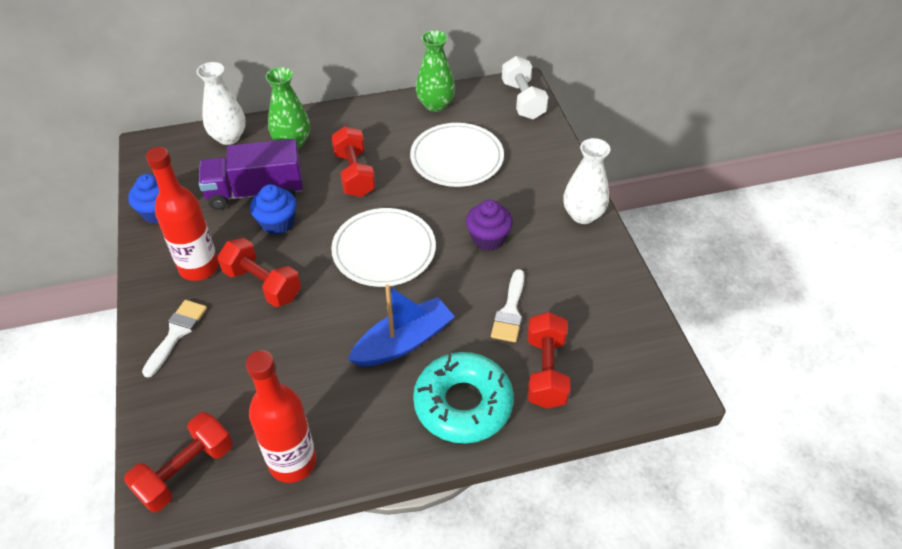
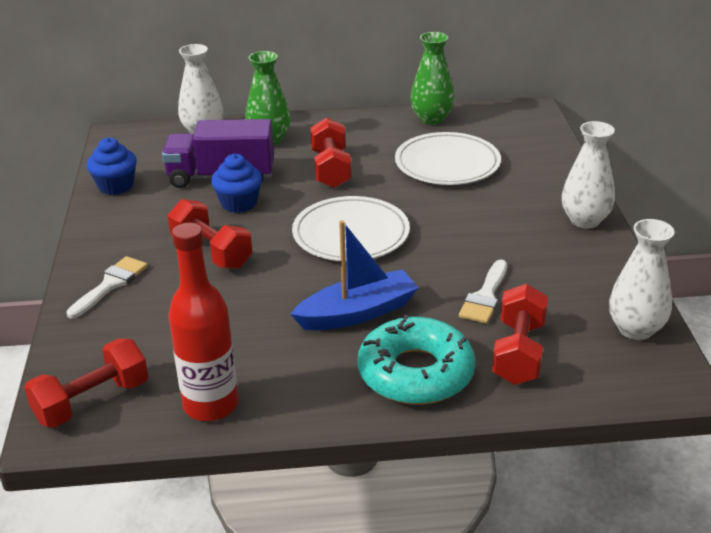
camera: 10 degrees right, 15 degrees down
red bottle [146,147,219,281] -> none
purple cupcake [466,200,513,251] -> none
white dumbbell [502,56,548,119] -> none
none -> white vase [609,219,675,340]

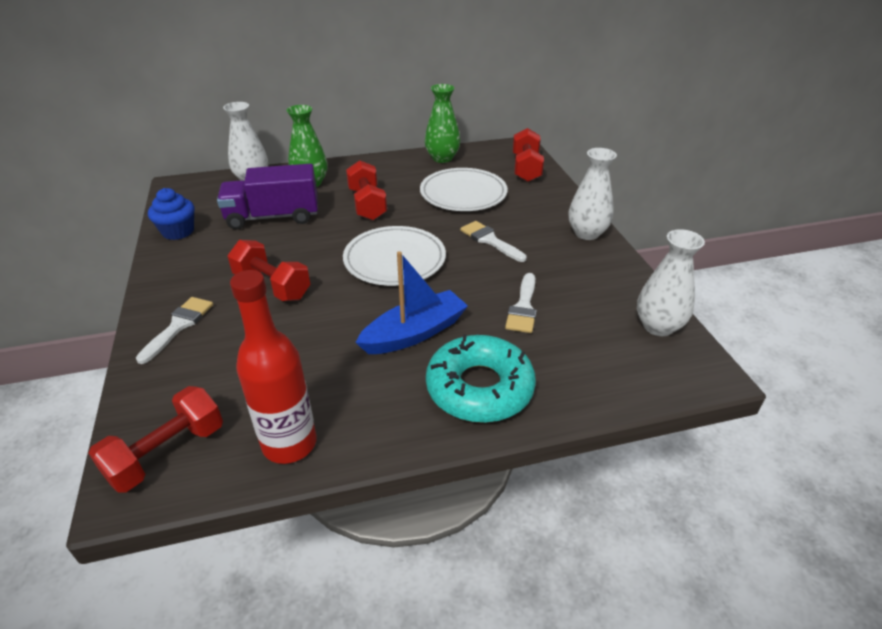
camera: 10 degrees left, 5 degrees up
blue cupcake [211,154,262,213] -> none
red dumbbell [492,284,548,385] -> red dumbbell moved to [513,128,544,182]
none -> white brush [460,221,527,262]

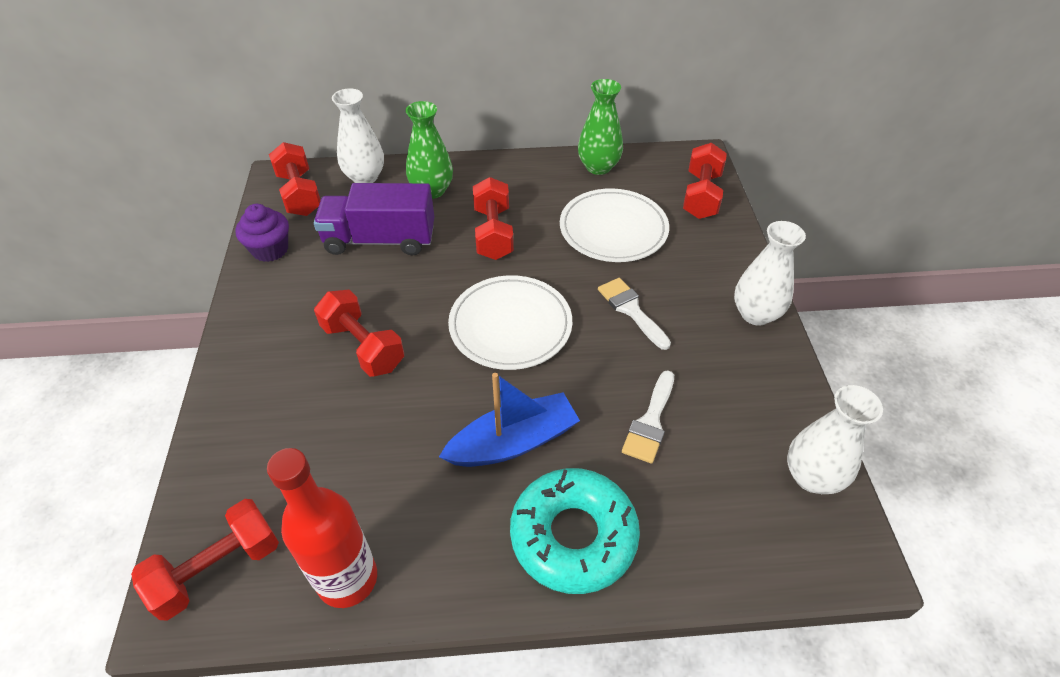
camera: 10 degrees right, 10 degrees up
white brush [136,297,213,364] -> none
blue cupcake [148,188,194,240] -> purple cupcake [235,204,289,262]
none -> red dumbbell [269,142,321,216]

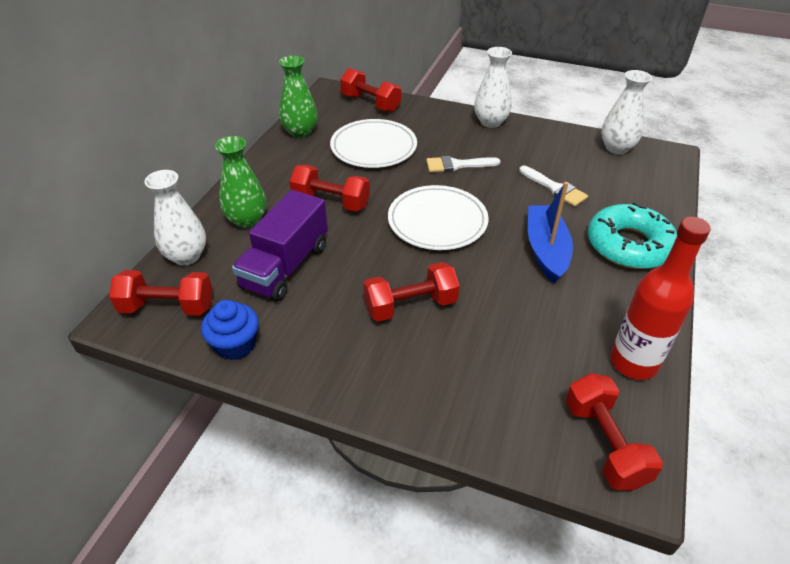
camera: 65 degrees left, 5 degrees down
purple cupcake [235,204,289,262] -> blue cupcake [201,300,259,360]

